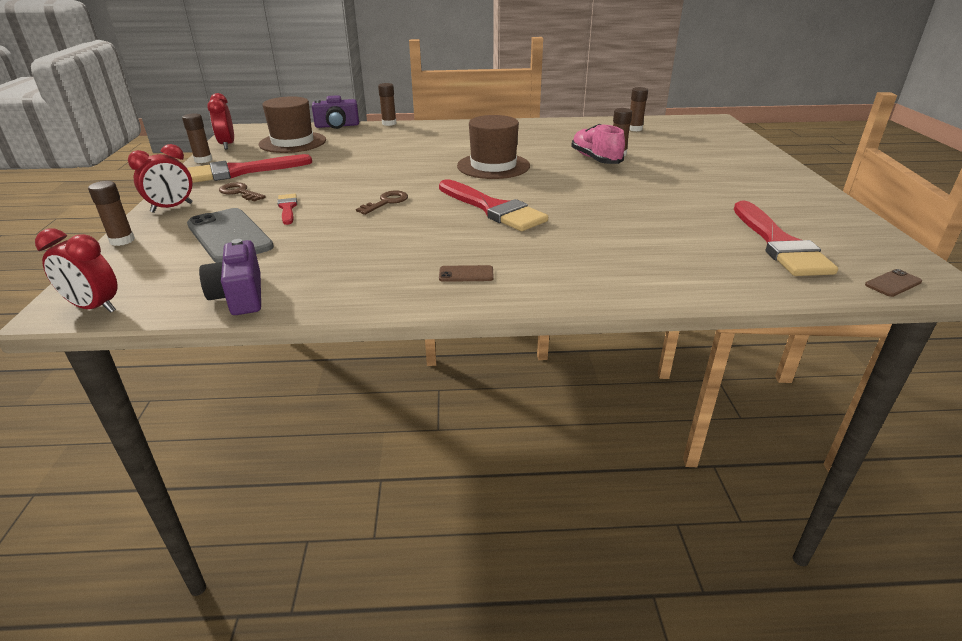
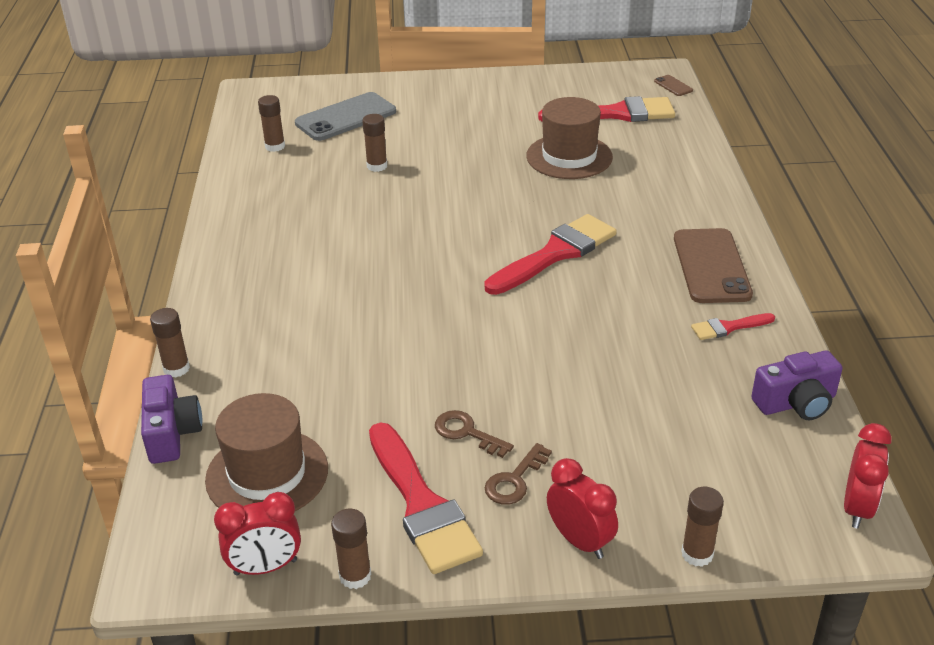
camera: 90 degrees left, 5 degrees up
grey phone [187,208,274,263] -> grey phone moved to [295,92,396,141]
red brush [277,194,297,225] -> red brush moved to [691,313,775,340]
brown key [356,191,408,215] -> brown key moved to [435,410,514,458]
brown phone [439,265,494,282] -> brown phone [674,228,753,303], size x2.31
brown hat [457,115,530,179] -> brown hat moved to [526,97,613,179]
pink shoe [571,124,625,164] -> none

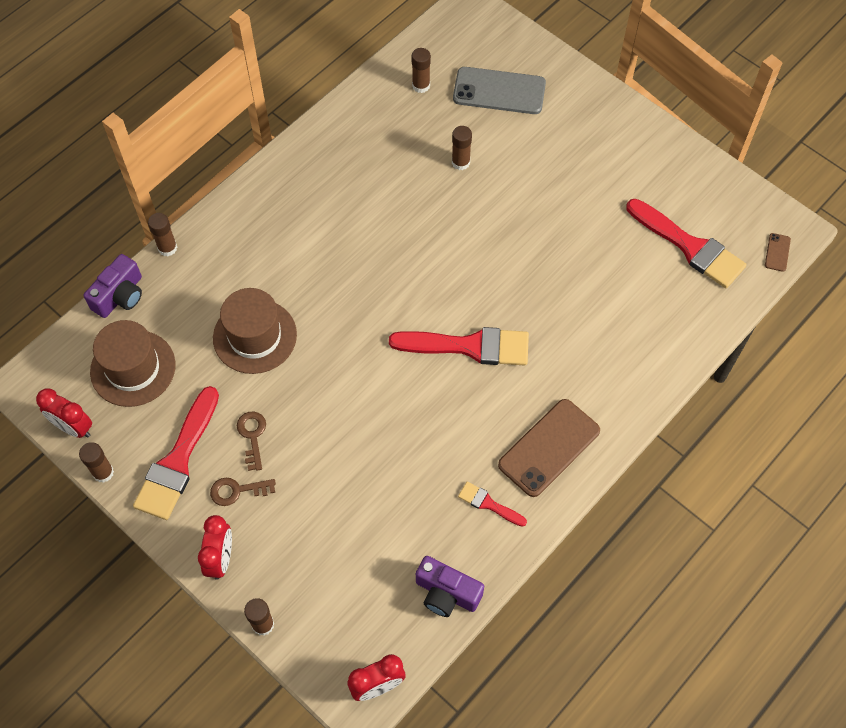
camera: 45 degrees right, 25 degrees up
brown hat [526,97,613,179] -> brown hat moved to [213,288,297,374]

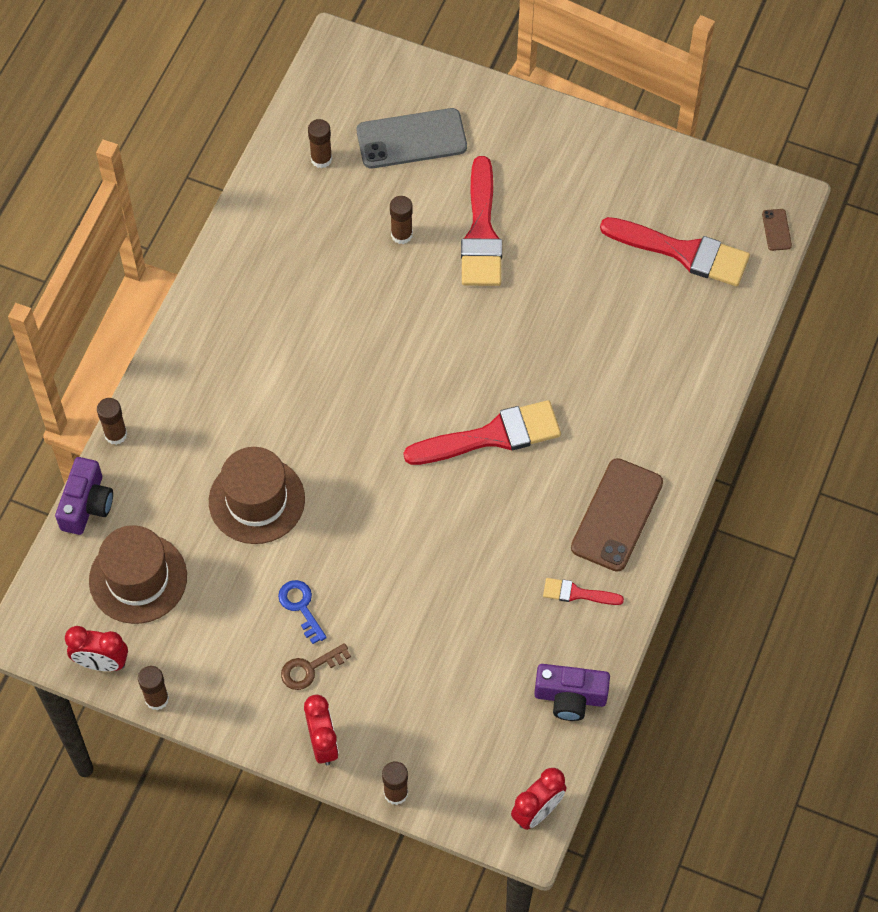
camera: 20 degrees left, 0 degrees up
red brush [133,386,219,520] -> red brush moved to [461,156,502,286]
brown key [237,412,266,471] -> blue key [278,580,327,644]

